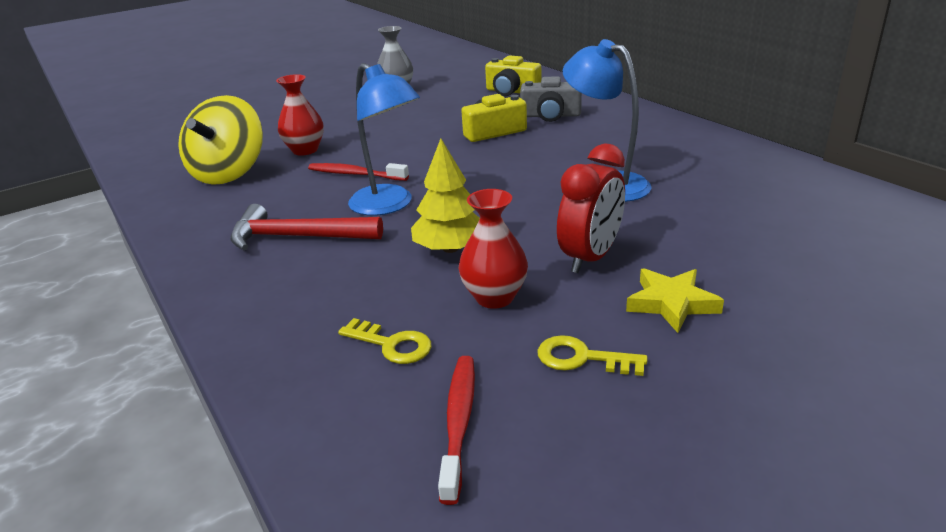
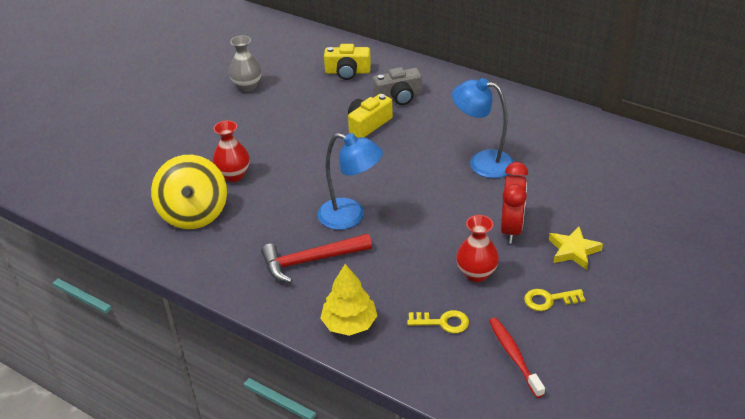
camera: 25 degrees left, 10 degrees up
red toothbrush [308,163,409,181] -> none
yellow tree [411,139,480,253] -> yellow tree moved to [320,264,378,336]

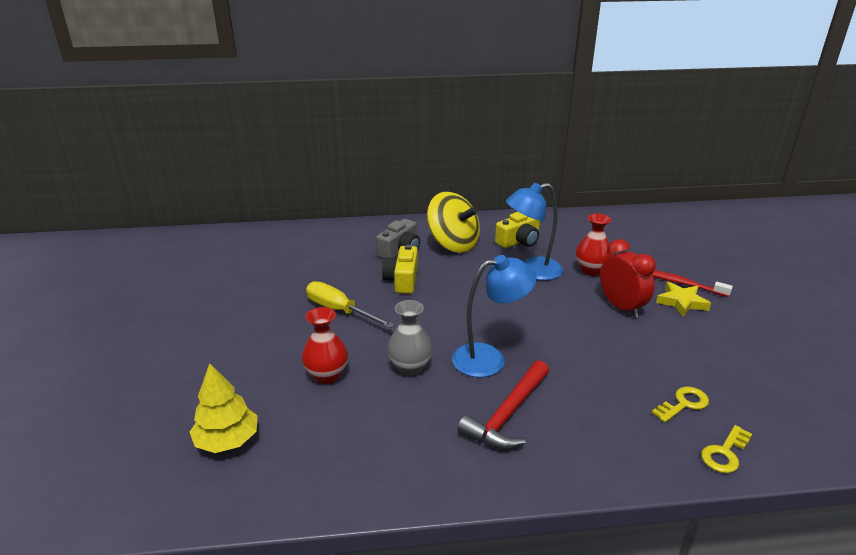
camera: 40 degrees left, 10 degrees down
yellow spinning top [151,155,227,229] -> yellow spinning top moved to [427,192,480,253]
grey vase [229,35,262,92] -> grey vase moved to [387,300,432,376]
yellow tree [320,264,378,336] -> yellow tree moved to [190,363,258,453]
yellow camera [324,44,371,80] -> yellow camera moved to [495,212,540,248]
red vase [456,215,499,282] -> red vase moved to [576,214,613,276]
red toothbrush [489,317,545,398] -> red toothbrush moved to [653,270,733,297]
yellow key [524,289,585,311] -> yellow key moved to [701,425,752,473]
none -> yellow screwdriver [306,281,395,328]

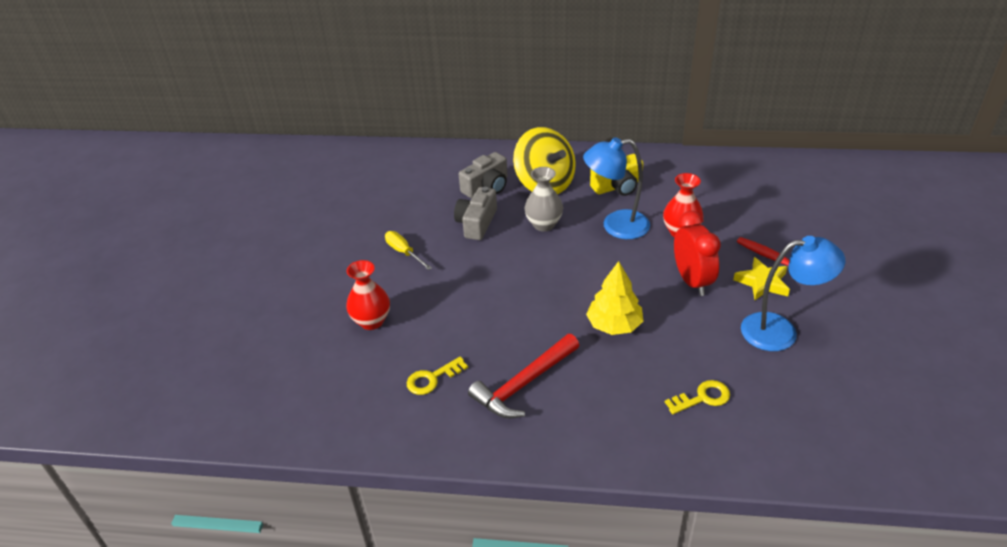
camera: 15 degrees right, 10 degrees up
yellow tree [190,363,258,453] -> yellow tree moved to [586,261,643,335]
yellow screwdriver [306,281,395,328] -> yellow screwdriver [385,231,432,270], size x0.66
yellow camera [382,245,418,294] -> grey camera [454,187,497,240]
grey vase [387,300,432,376] -> grey vase moved to [525,167,563,232]
blue lamp [452,255,537,377] -> blue lamp moved to [741,236,845,351]
yellow key [701,425,752,473] -> yellow key moved to [407,356,468,395]

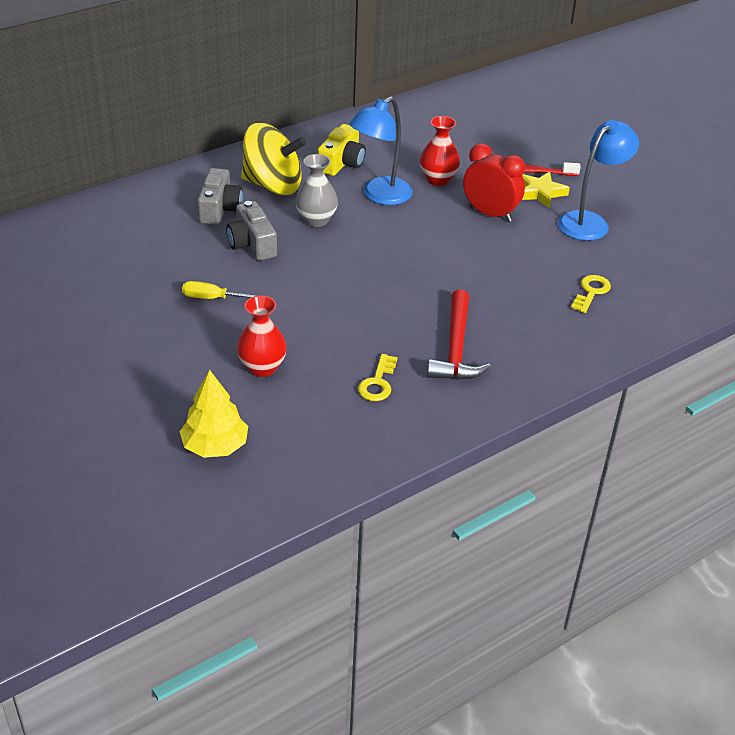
camera: 45 degrees left, 0 degrees up
yellow tree [586,261,643,335] -> yellow tree moved to [179,370,248,458]

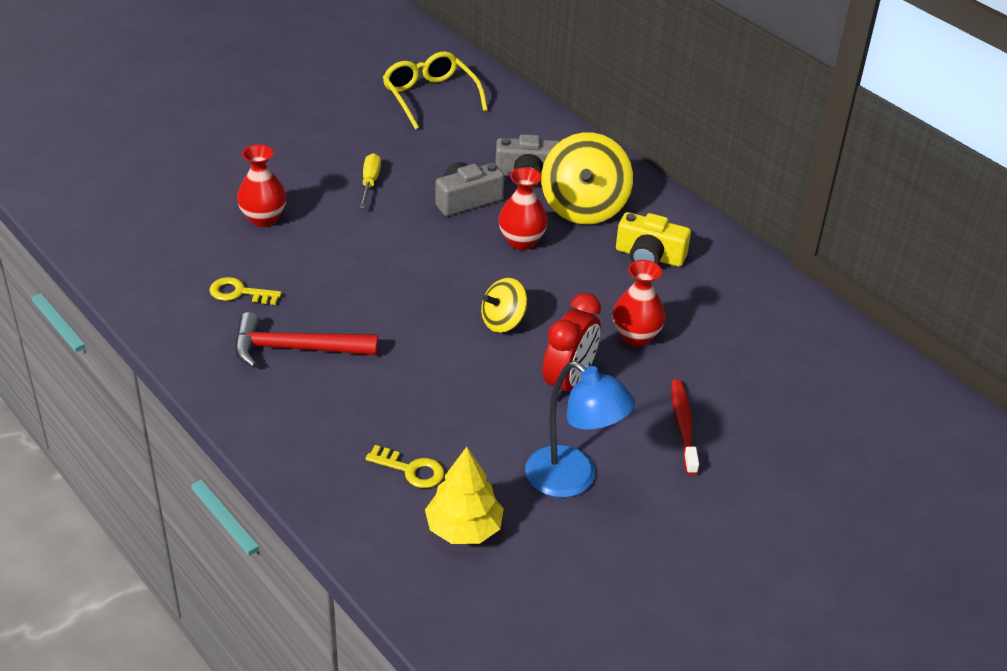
camera: 85 degrees right, 0 degrees up
yellow tree [179,370,248,458] -> yellow tree moved to [425,447,504,544]
grey vase [295,154,338,227] -> red vase [498,167,548,250]
blue lamp [349,96,413,205] -> none
yellow star [522,171,570,209] -> none
none -> yellow glasses [382,51,488,130]
none -> yellow spinning top [481,278,527,333]

